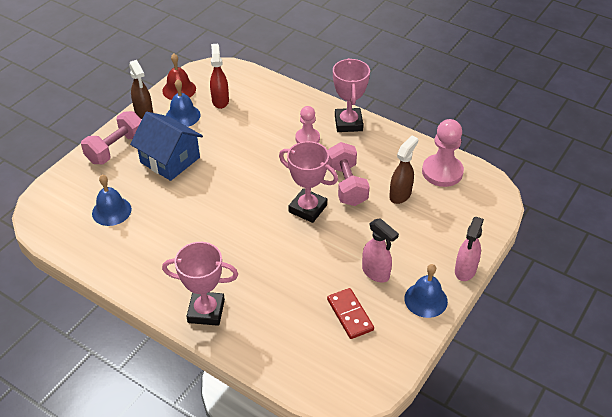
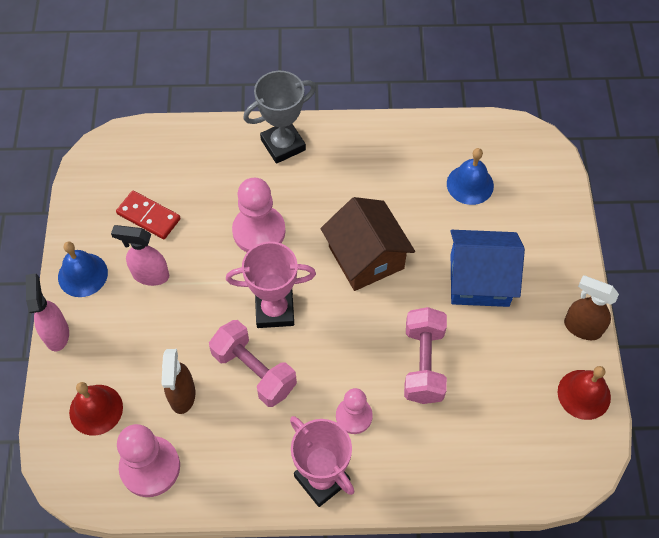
camera: 145 degrees right, 15 degrees up
pink dumbbell [81,111,141,164] -> pink dumbbell moved to [404,307,447,404]
pink trophy [162,242,238,326] -> grey trophy [243,71,316,164]
blue bell [166,79,200,127] -> none
red spray bottle [210,44,229,109] -> none
none -> red bell [69,382,123,436]
none -> pink pawn [232,178,286,252]
none -> brown house [321,197,415,291]

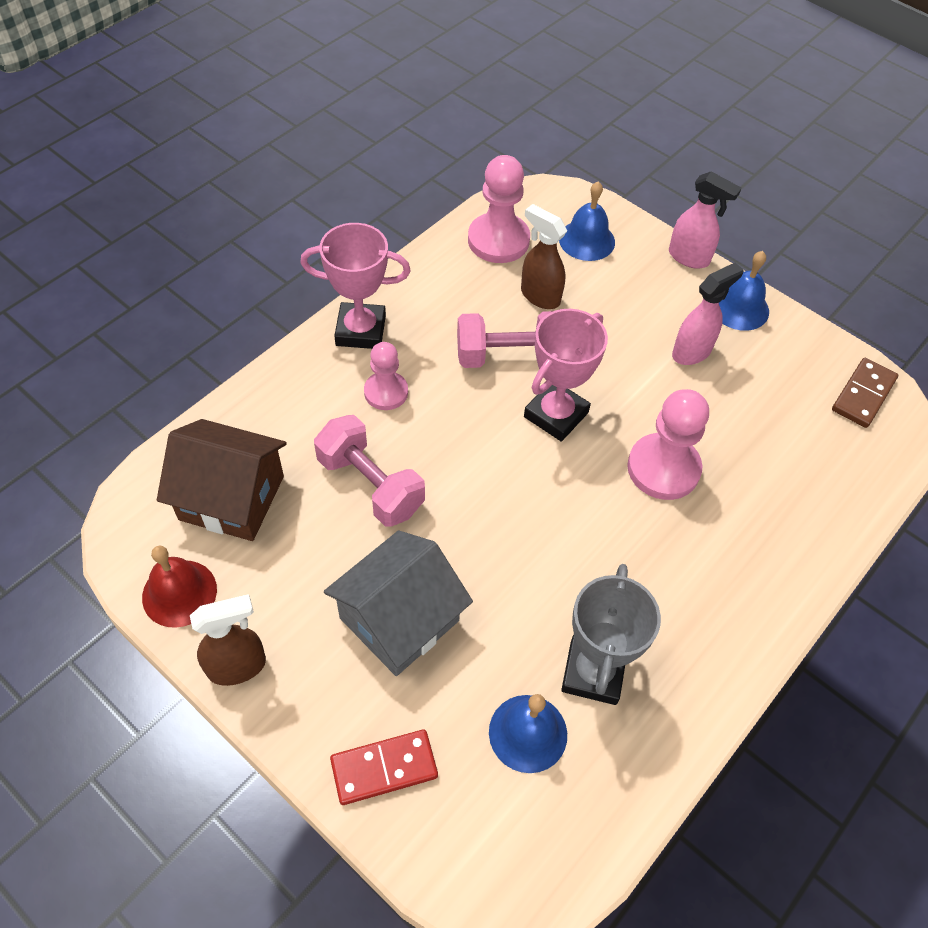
camera: 130 degrees right, 5 degrees down
red bell [69,382,123,436] -> blue bell [559,181,615,261]
red domino [116,191,181,239] -> red domino moved to [330,729,438,805]
grey trophy [243,71,316,164] -> grey trophy moved to [561,564,661,705]
brown house [321,197,415,291] -> brown house moved to [157,419,287,541]
blue house [450,230,525,307] -> grey house [324,530,473,676]
none -> brown domino [832,358,898,428]

